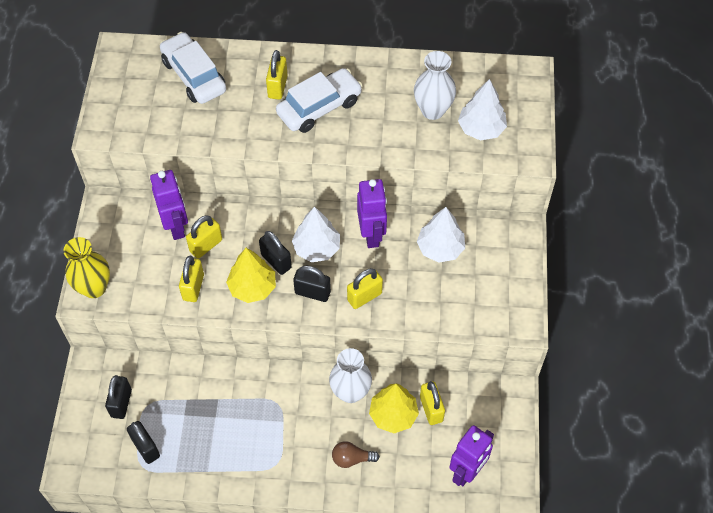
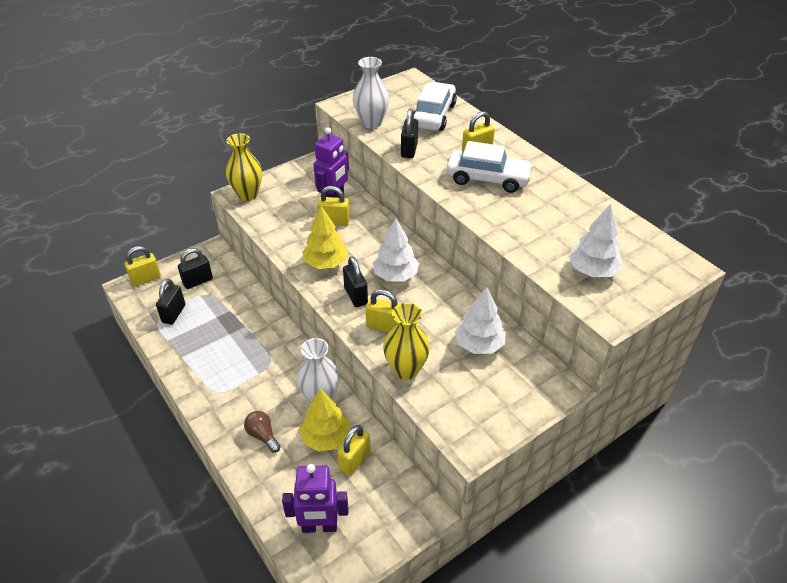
camera: 50 degrees right, 15 degrees down
yellow padlock [179,256,204,302] -> yellow padlock moved to [124,246,161,287]
black padlock [259,231,292,275] -> black padlock moved to [401,108,418,158]
purple robot [357,179,387,248] -> none
white vase [414,51,456,120] -> white vase moved to [353,57,389,129]
none -> yellow vase [383,303,430,380]

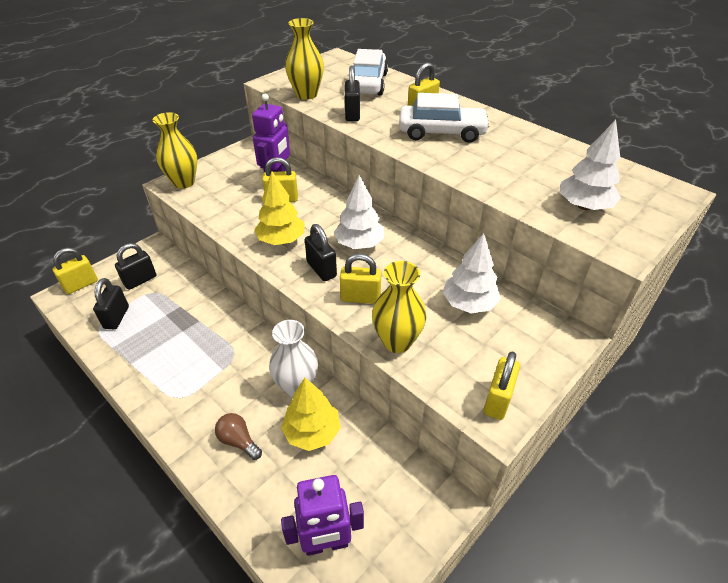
camera: 10 degrees left, 0 degrees up
yellow padlock [337,425,371,476] -> yellow padlock moved to [484,351,520,420]
white vase [353,57,389,129] -> yellow vase [285,18,324,100]

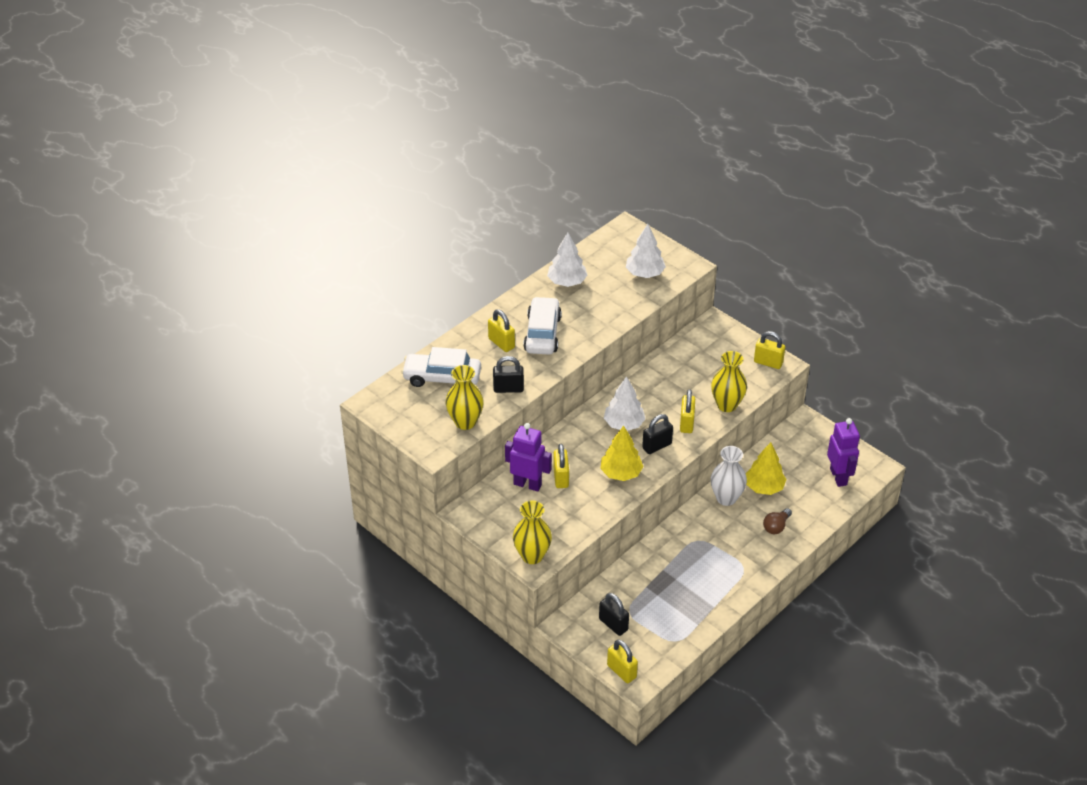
camera: 90 degrees left, 0 degrees up
black padlock [93,278,129,329] -> none
white tree [442,233,501,314] -> white tree moved to [547,233,588,287]

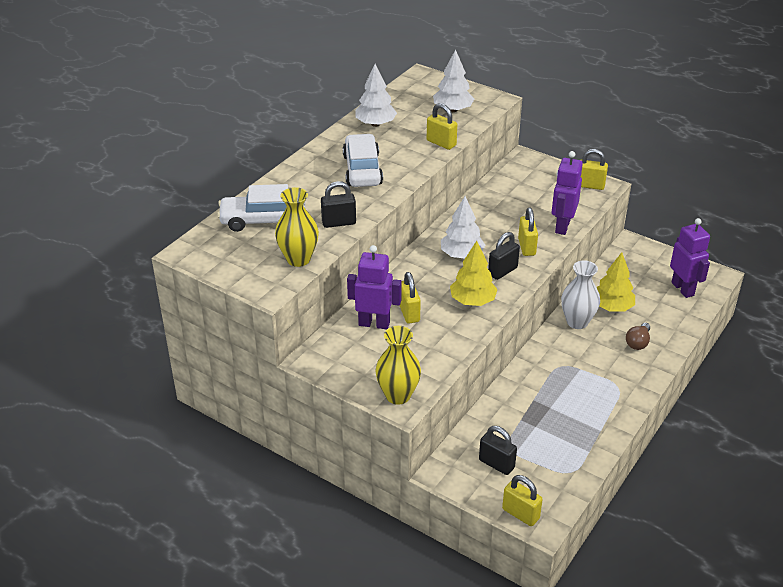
camera: 10 degrees left, 5 degrees down
yellow padlock [488,309,515,352] -> yellow padlock moved to [427,103,457,150]
yellow vase [711,351,747,412] -> purple robot [552,151,583,235]

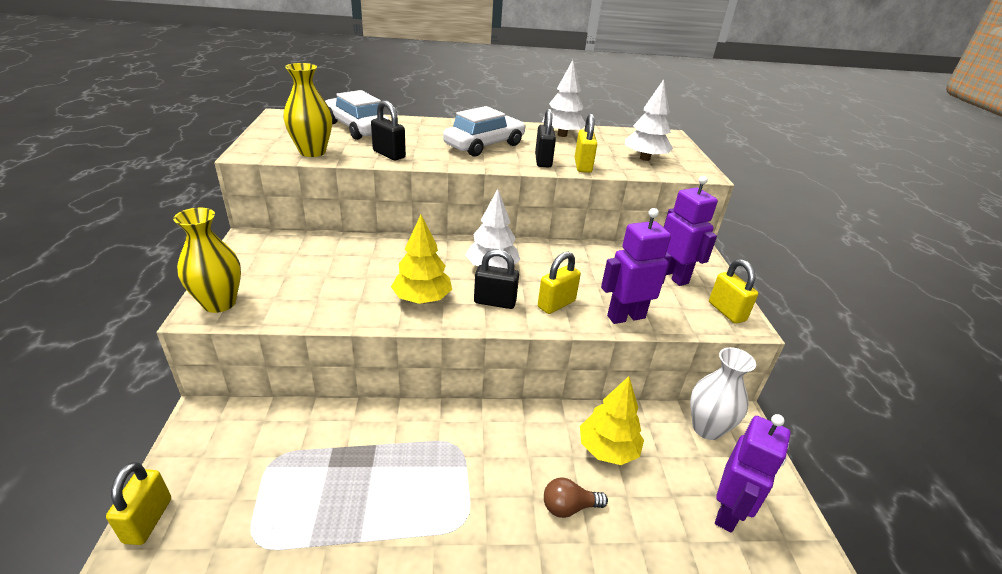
camera: 50 degrees right, 5 degrees down
purple robot [347,245,402,329] -> purple robot moved to [664,176,718,286]
yellow padlock [400,272,421,324] -> none
black padlock [479,426,517,475] -> black padlock moved to [535,109,556,167]
white vase [561,260,600,329] -> white vase moved to [690,347,756,440]

